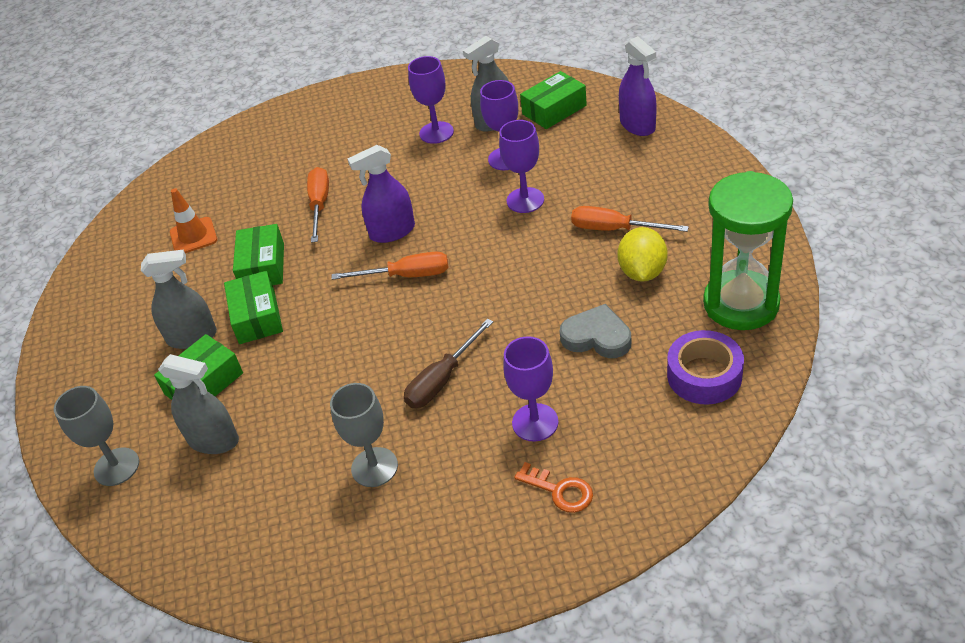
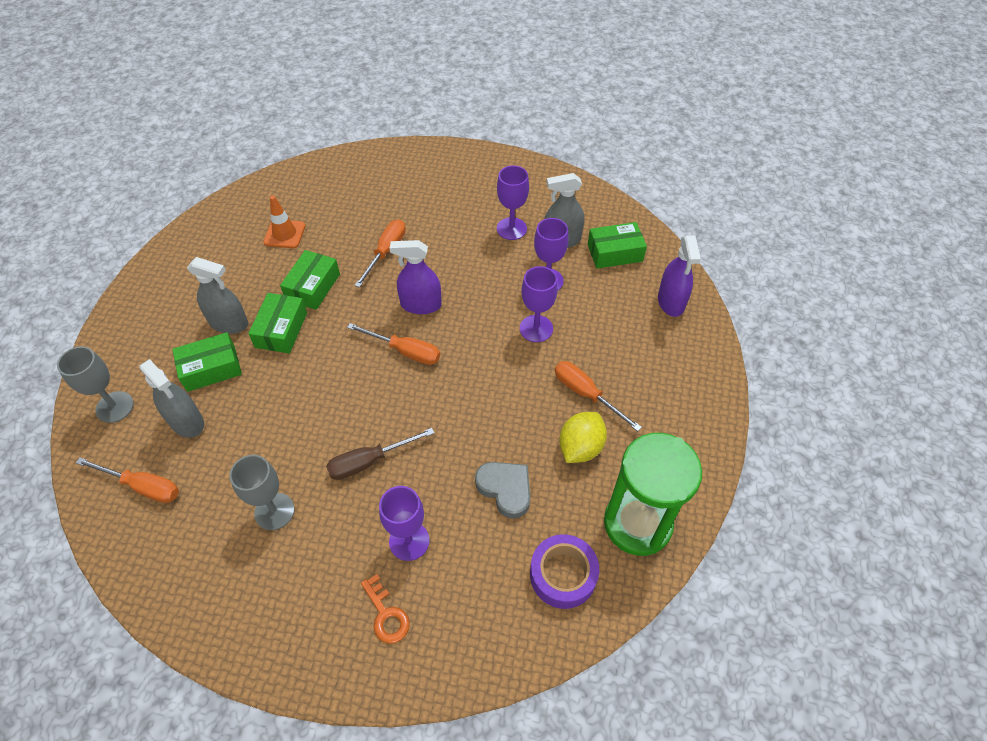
camera: 20 degrees right, 10 degrees up
none -> orange screwdriver [76,457,179,503]

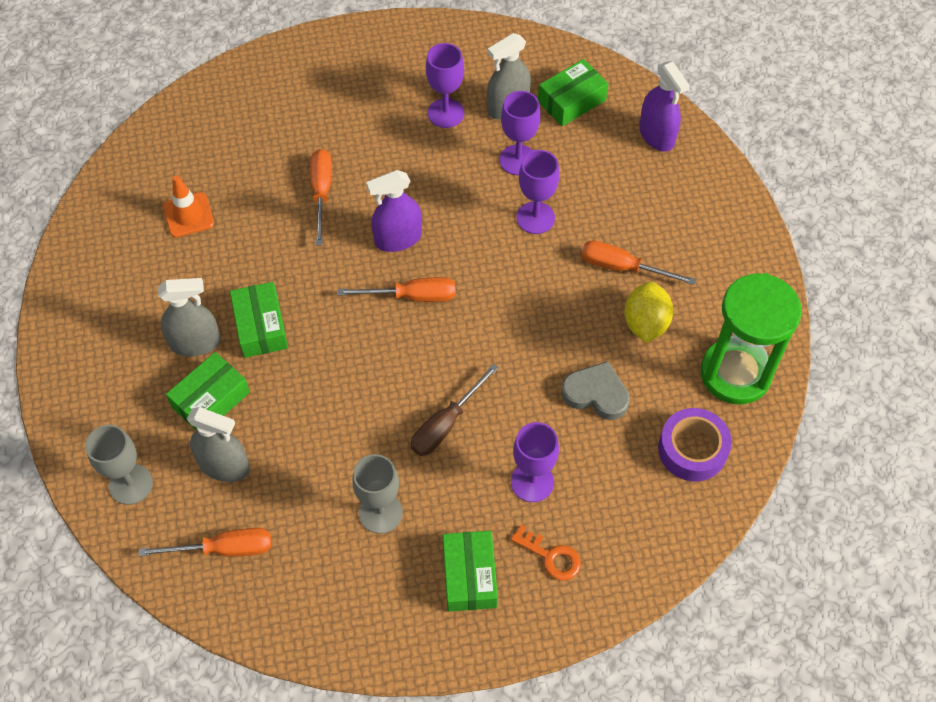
camera: 25 degrees left, 5 degrees up
green box [280,250,340,310] -> green box moved to [443,531,498,612]

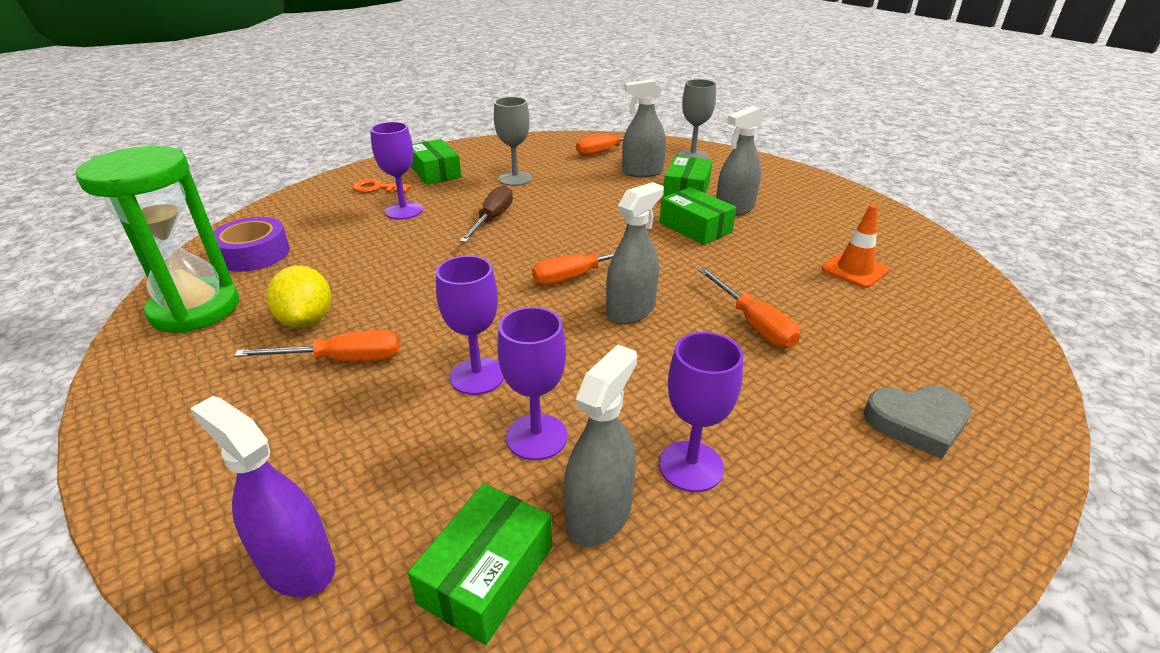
camera: 155 degrees right, 25 degrees down
purple spray bottle [366,170,422,252] -> grey spray bottle [606,182,664,324]
grey heart [561,361,630,420] -> grey heart moved to [864,386,971,459]

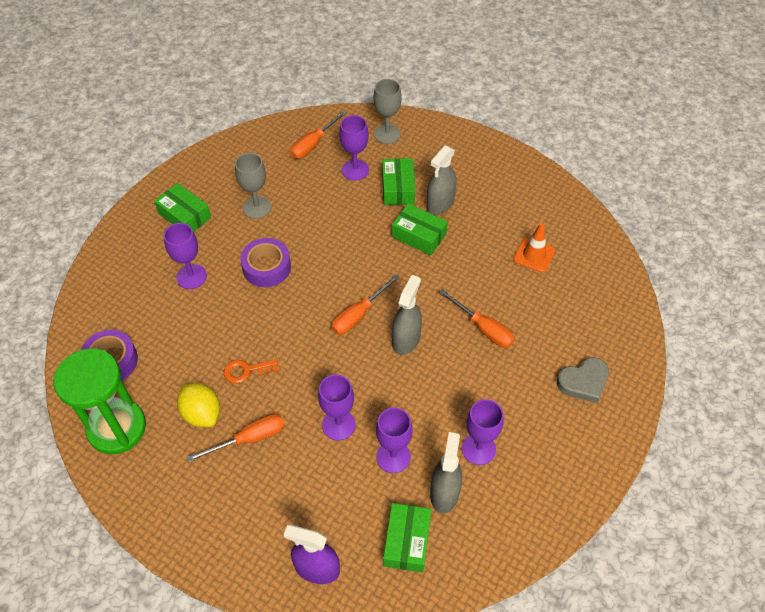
camera: 20 degrees left, 20 degrees up
orange key [353,179,411,193] -> orange key moved to [224,359,278,383]
brown screwdriver [460,185,513,243] -> purple tape [240,238,291,287]
grey spray bottle [622,79,666,177] -> purple goblet [339,115,369,181]

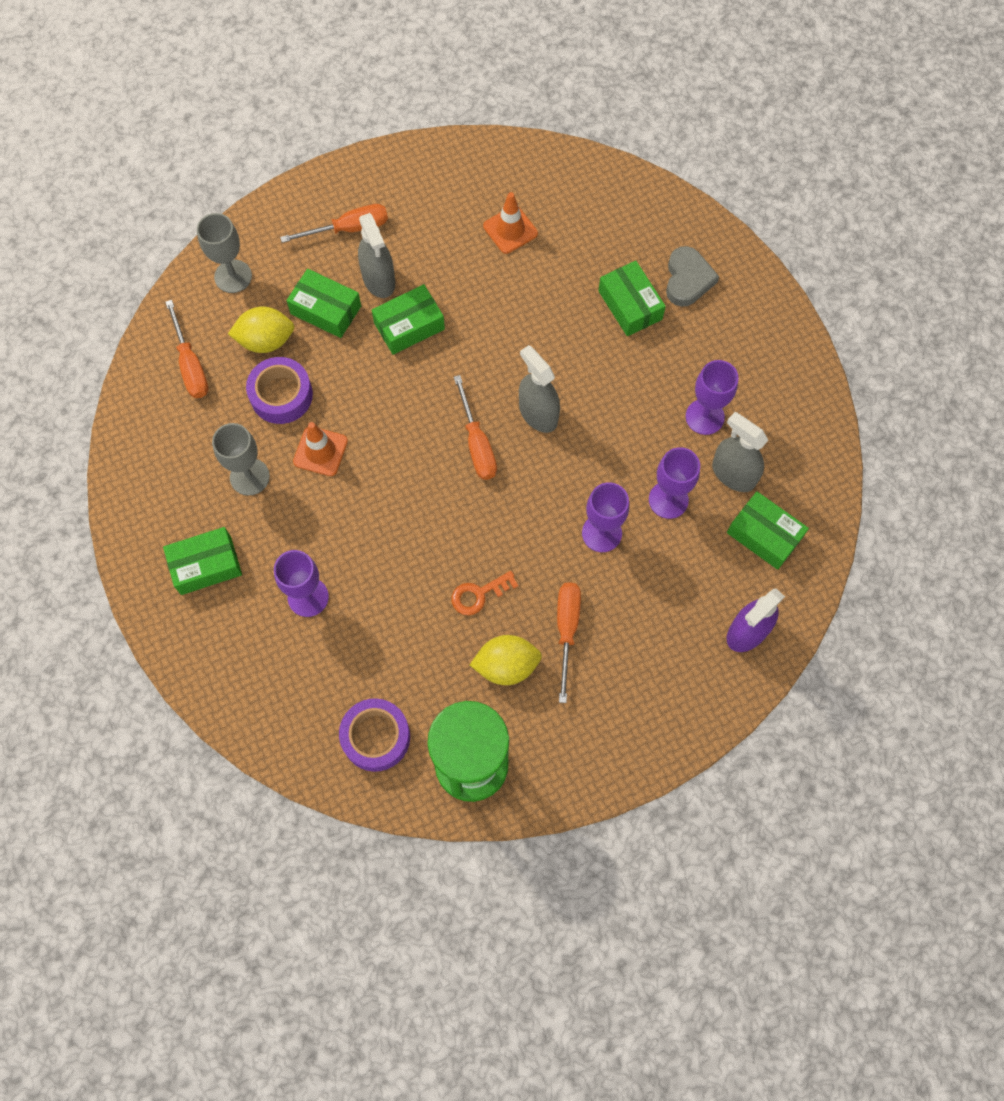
camera: 60 degrees left, 15 degrees up
orange key [224,359,278,383] -> orange key turned 45 degrees clockwise [451,571,519,616]
purple tape [240,238,291,287] -> purple tape moved to [246,357,313,424]
purple goblet [339,115,369,181] -> yellow lemon [228,306,294,353]
orange screwdriver [439,289,515,348] -> orange screwdriver moved to [280,204,388,243]
none -> orange traffic cone [293,422,348,476]
none -> green box [598,261,666,336]

